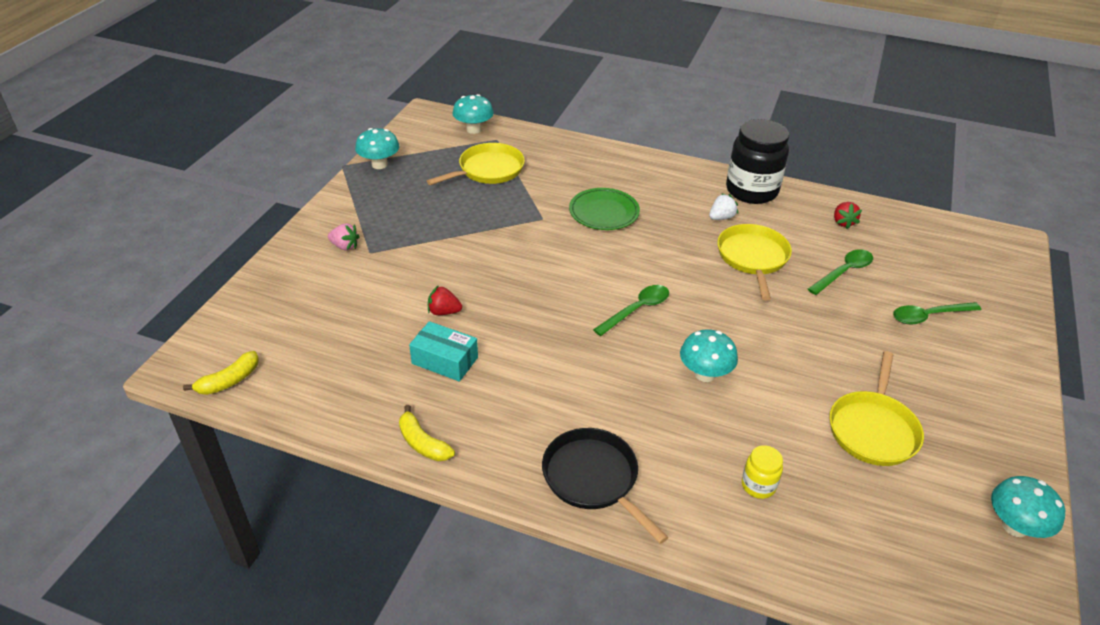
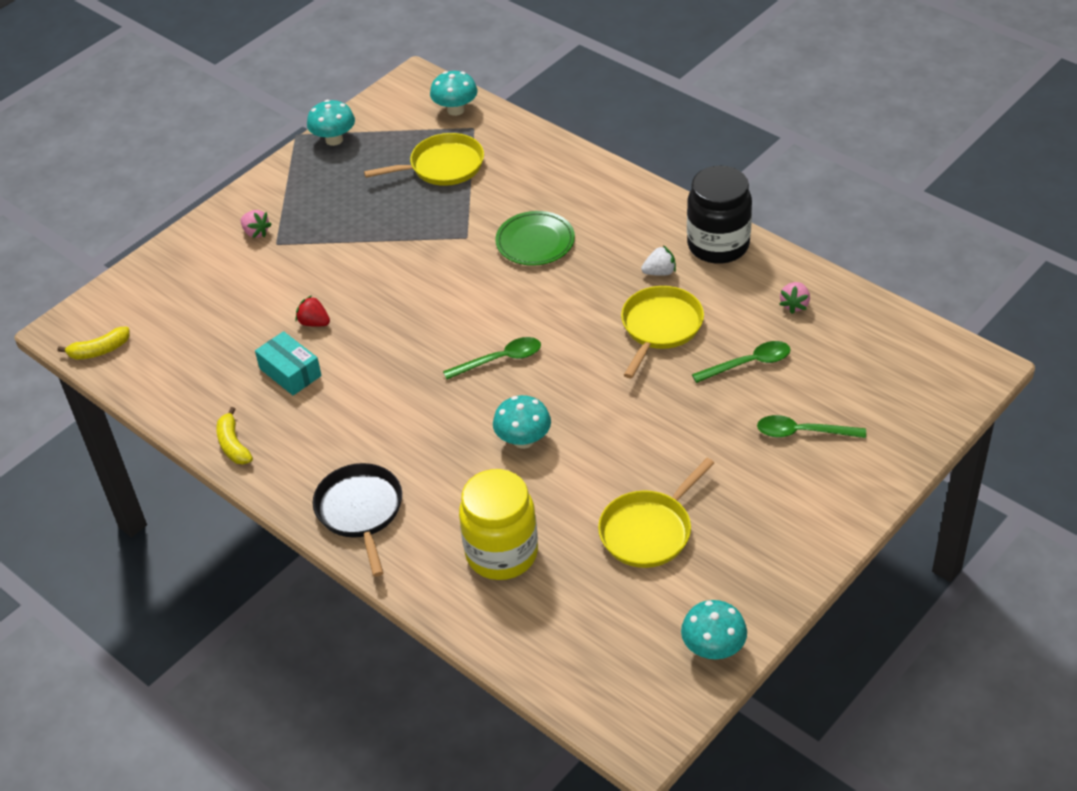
camera: 25 degrees right, 5 degrees up
yellow jar [742,445,783,499] -> yellow jar [459,469,538,580], size x2.18
red strawberry [834,202,862,229] -> pink strawberry [779,282,810,314]

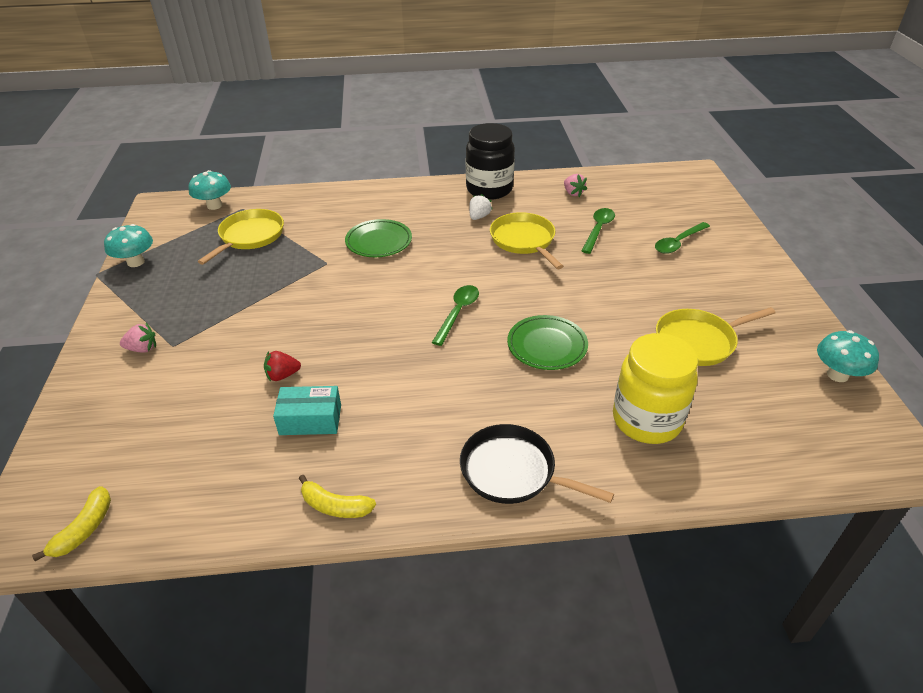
camera: 50 degrees left, 5 degrees down
turquoise mushroom [493,395,551,449] -> green plate [507,315,588,370]
yellow pan [598,458,714,568] -> yellow pan turned 75 degrees clockwise [656,307,776,366]

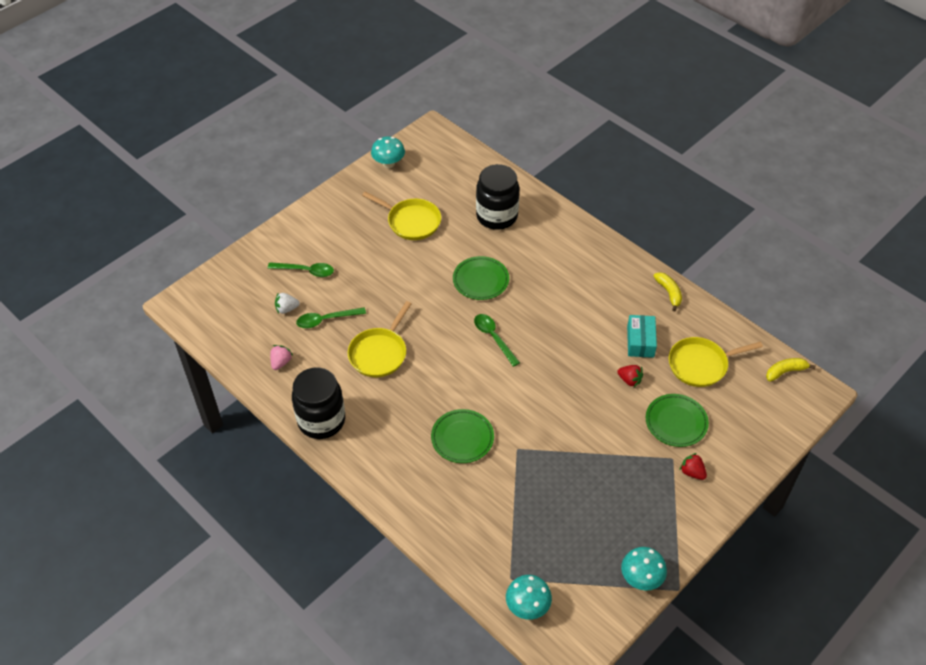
camera: 130 degrees left, 10 degrees up
pink strawberry [120,323,156,352] -> red strawberry [680,453,707,480]
yellow pan [198,209,284,265] -> yellow pan moved to [669,337,763,387]
turquoise box [273,386,341,435] -> turquoise box turned 45 degrees clockwise [627,315,657,358]
green spoon [432,285,479,346] -> green spoon turned 75 degrees clockwise [474,314,520,367]
black pan [460,424,614,504] -> none
white strawberry [469,194,493,220] -> white strawberry moved to [275,293,300,314]
yellow jar [613,333,698,444] -> black jar [476,164,519,230]
none -> green plate [646,394,709,447]

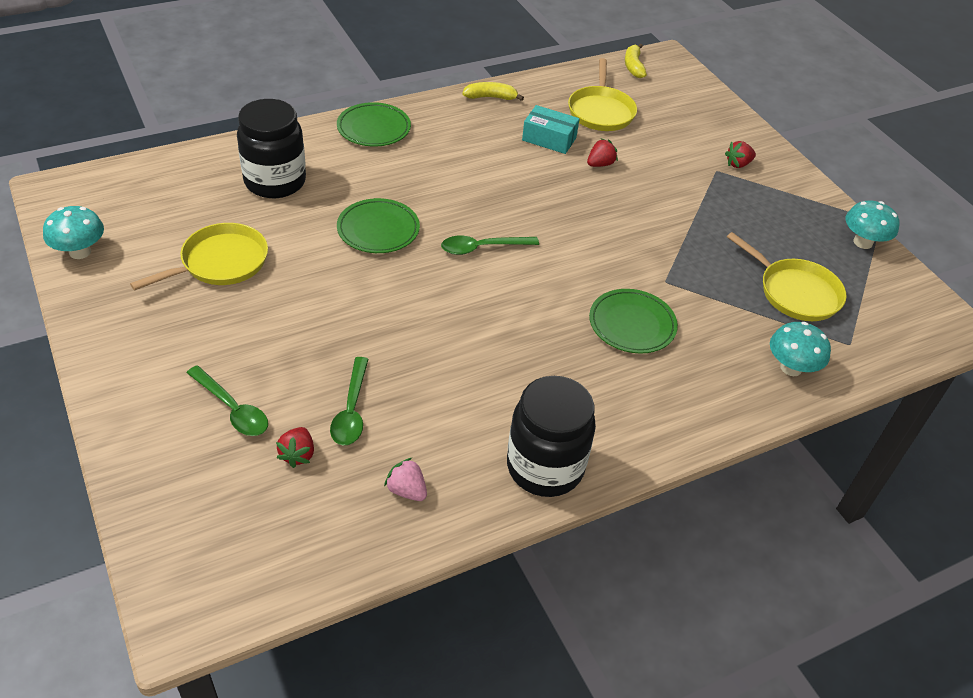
camera: 75 degrees left, 5 degrees down
green spoon [268,262,334,277] -> green spoon turned 105 degrees clockwise [187,366,268,436]
white strawberry [275,293,300,314] -> red strawberry [276,427,314,468]
yellow pan [348,301,412,377] -> yellow pan moved to [727,232,847,321]
turquoise mushroom [506,575,552,620] -> turquoise mushroom moved to [770,322,831,376]
green plate [646,394,709,447] -> green plate moved to [337,102,411,147]

